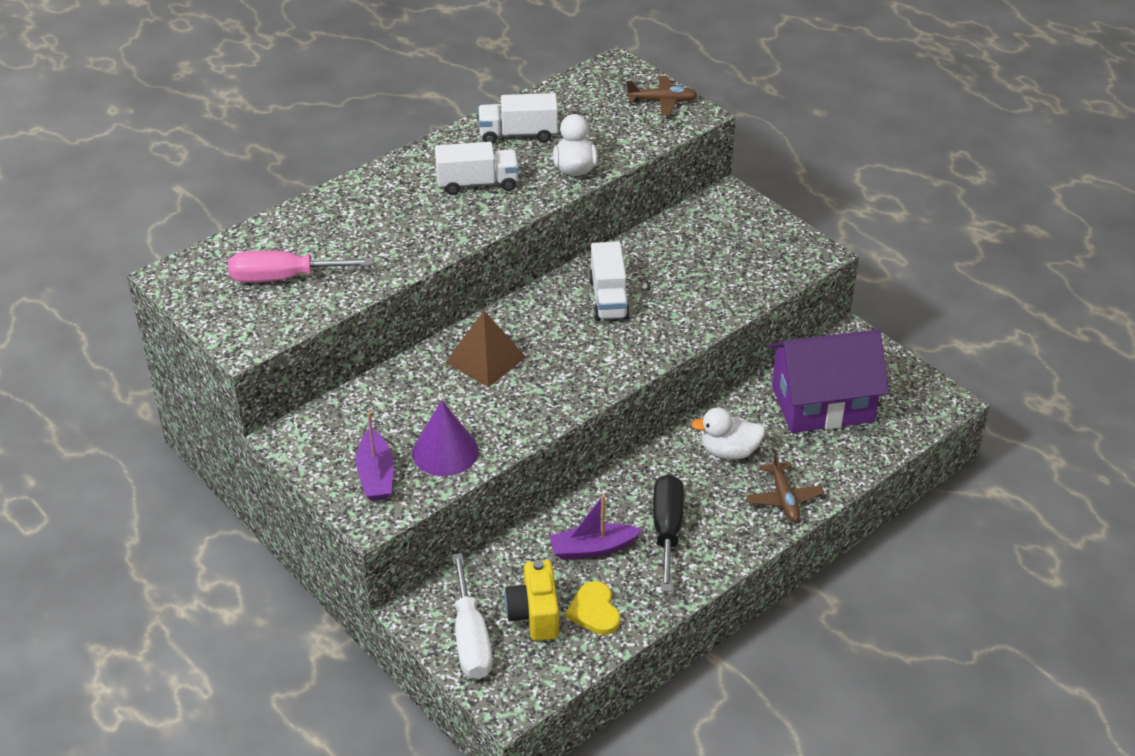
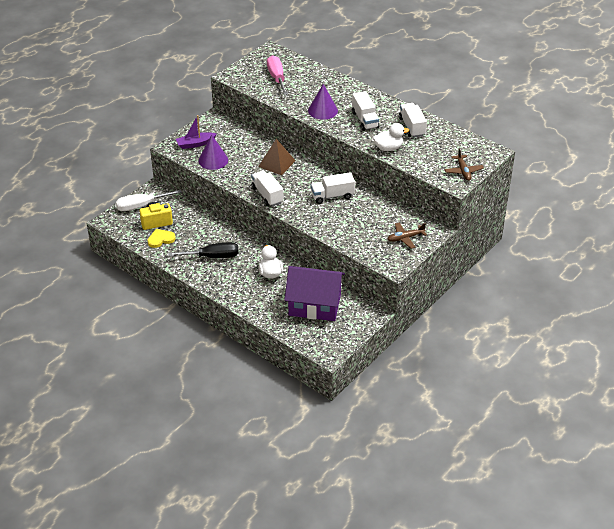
camera: 80 degrees right, 0 degrees up
purple boat [549,495,642,560] -> none
brown plane [746,451,825,522] -> brown plane moved to [388,222,427,249]
purple house [768,329,889,433] -> purple house turned 60 degrees counterclockwise [284,266,345,321]
none -> white truck [251,170,283,206]
none -> purple cone [308,84,338,120]

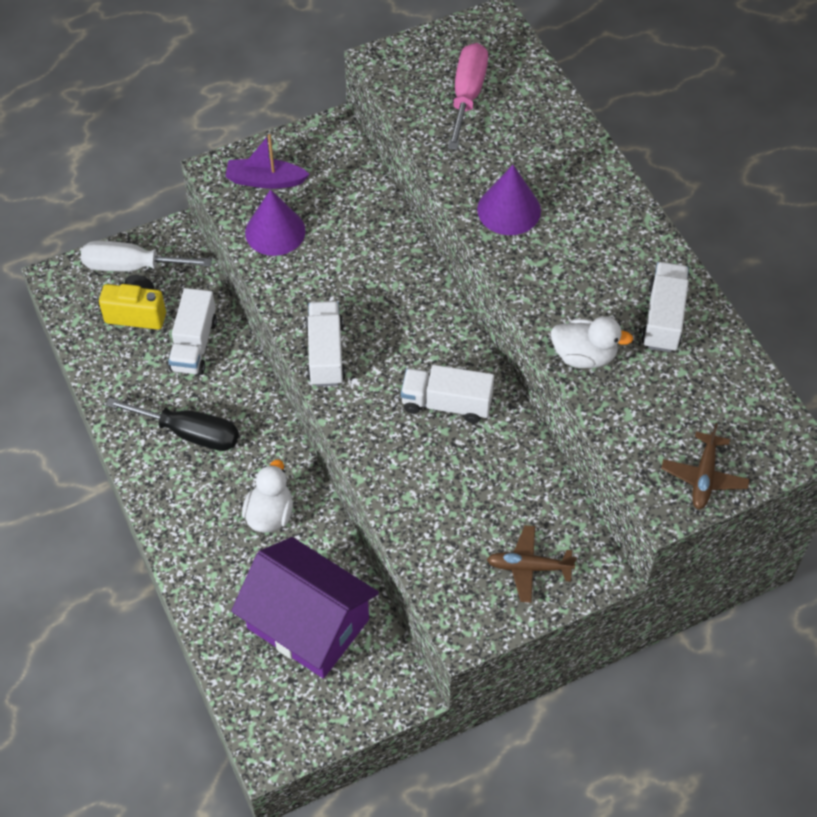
camera: 25 degrees right, 15 degrees up
yellow heart [147,229,176,248] -> none
brown pyramid [258,139,296,175] -> none
white truck [352,91,379,131] -> white truck moved to [168,288,217,375]

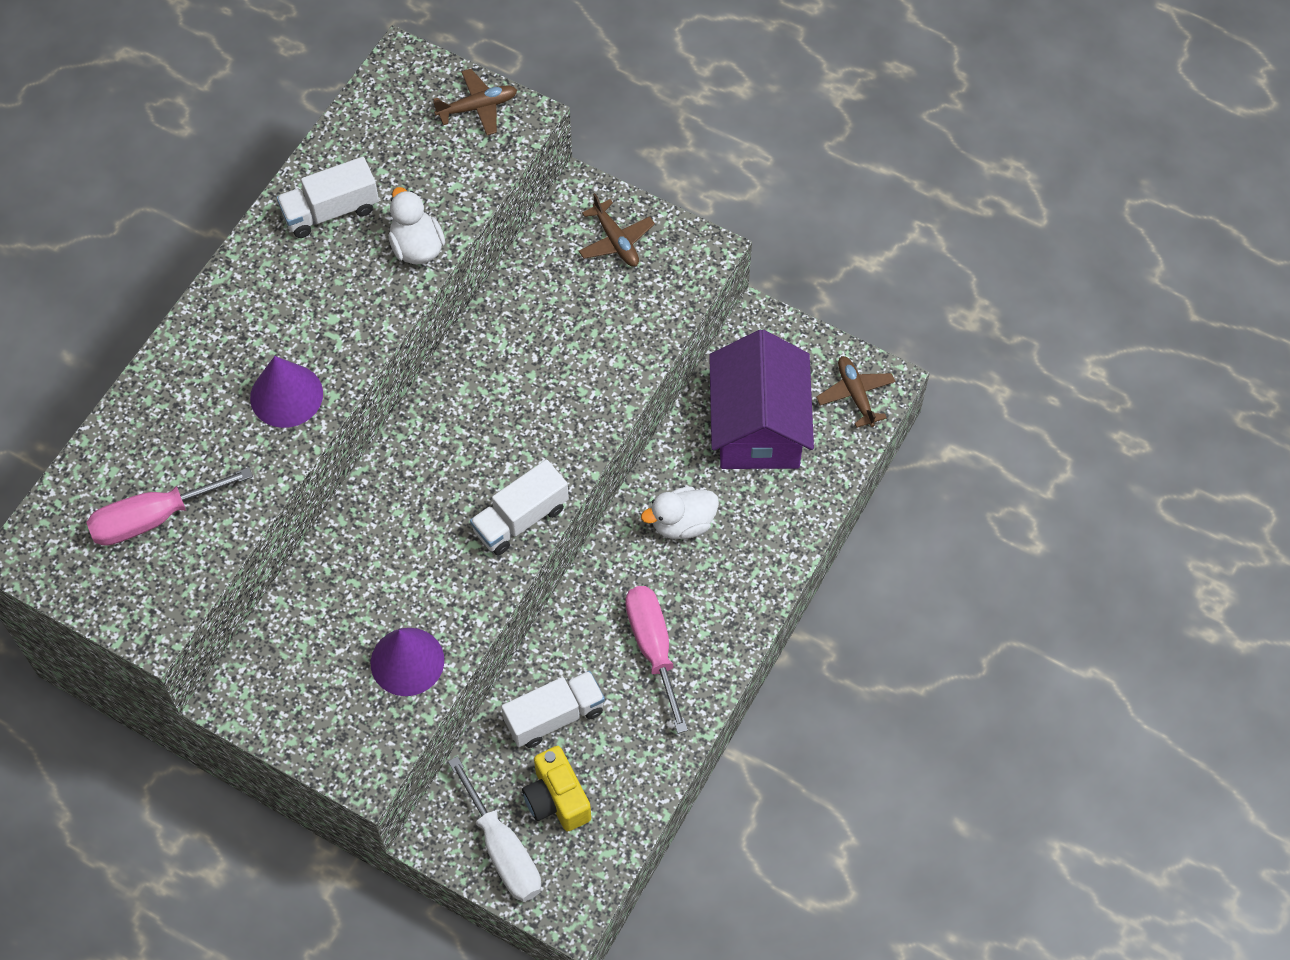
camera: 125 degrees left, 5 degrees up
black screwdriver [106,398,239,451] -> pink screwdriver [625,586,688,733]
purple boat [225,134,310,189] -> none
white truck [401,365,494,423] -> none
none -> brown plane [816,356,896,428]

